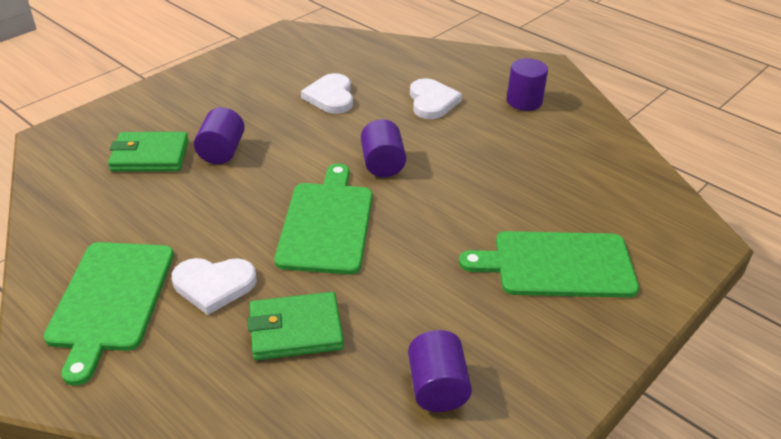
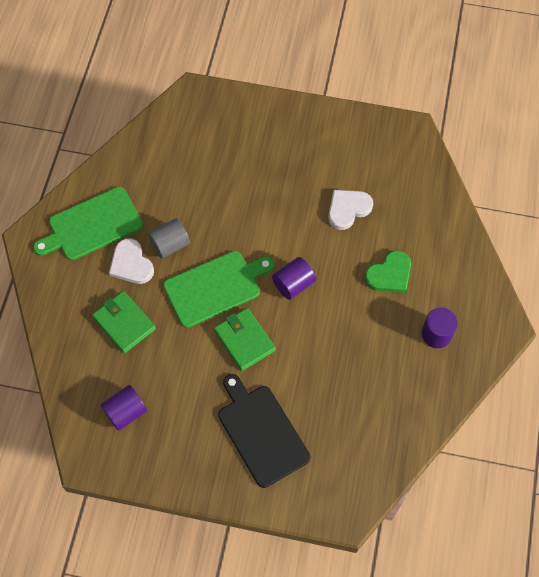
camera: 60 degrees right, 25 degrees up
green wallet [108,132,189,172] -> green wallet moved to [214,308,276,371]
purple cylinder [194,107,245,164] -> none
white heart [410,78,462,119] -> green heart [365,251,411,293]
green cutting board [459,231,639,297] -> black cutting board [218,374,310,488]
none -> grey cylinder [148,218,190,259]

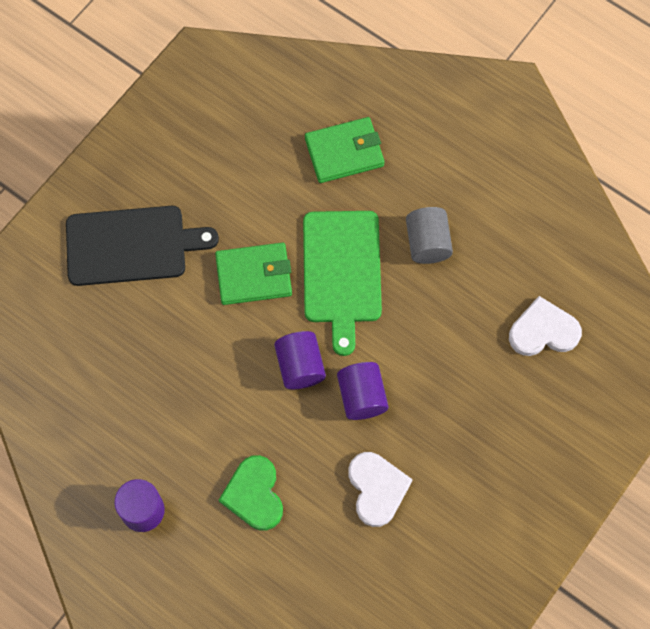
camera: 115 degrees right, 5 degrees up
green cutting board [33,187,143,260] -> none
purple cylinder [101,385,147,431] -> purple cylinder moved to [337,362,389,420]
white heart [109,239,154,284] -> white heart moved to [509,296,582,356]

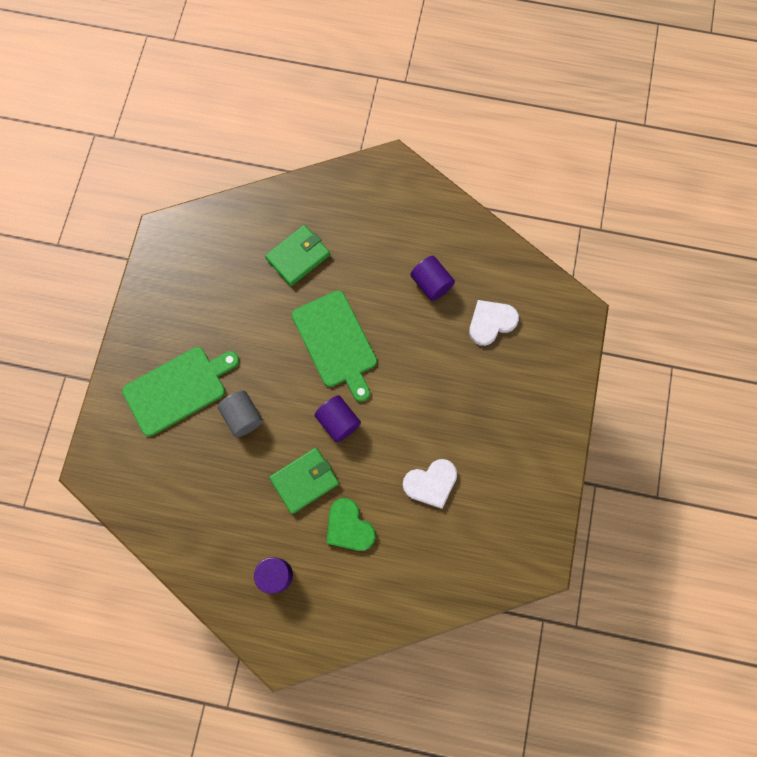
camera: 25 degrees left, 5 degrees up
black cutting board [66,206,219,286] -> green cutting board [122,347,239,436]
green wallet [215,243,292,305] -> green wallet moved to [269,448,339,514]
purple cylinder [337,362,389,420] -> purple cylinder moved to [410,256,455,301]
white heart [348,452,413,527] -> white heart turned 105 degrees clockwise [403,459,457,509]
grey cylinder [406,207,453,264] -> grey cylinder moved to [218,391,263,437]

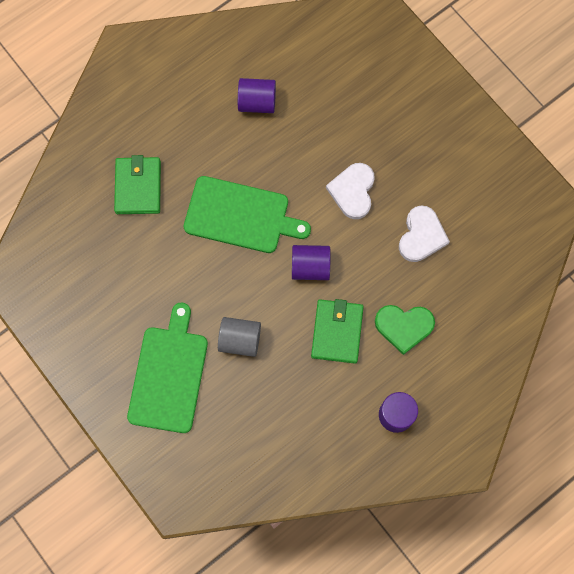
camera: 50 degrees left, 0 degrees up
white heart [469,300,519,346] -> white heart moved to [326,163,375,219]

